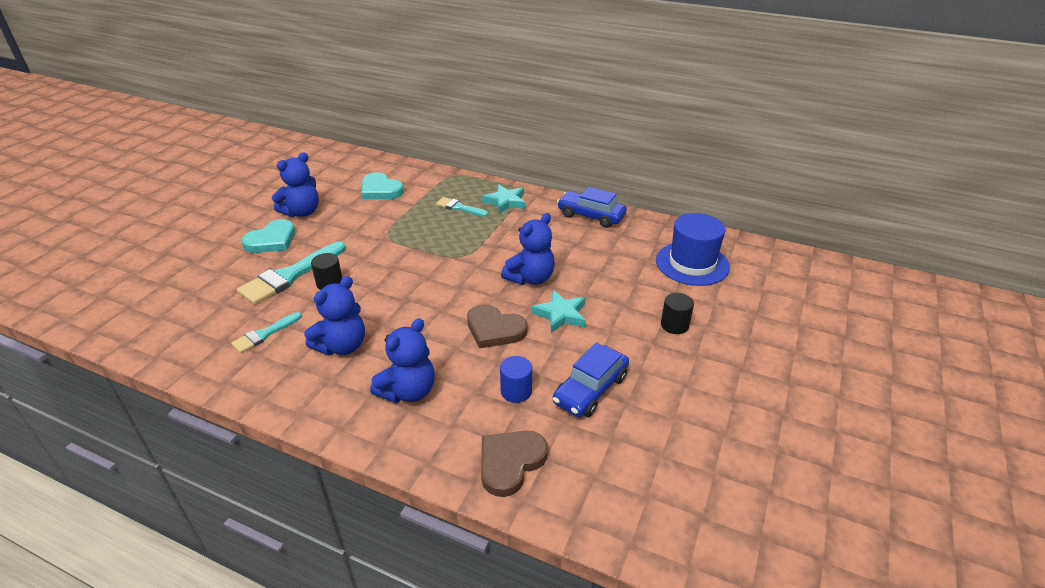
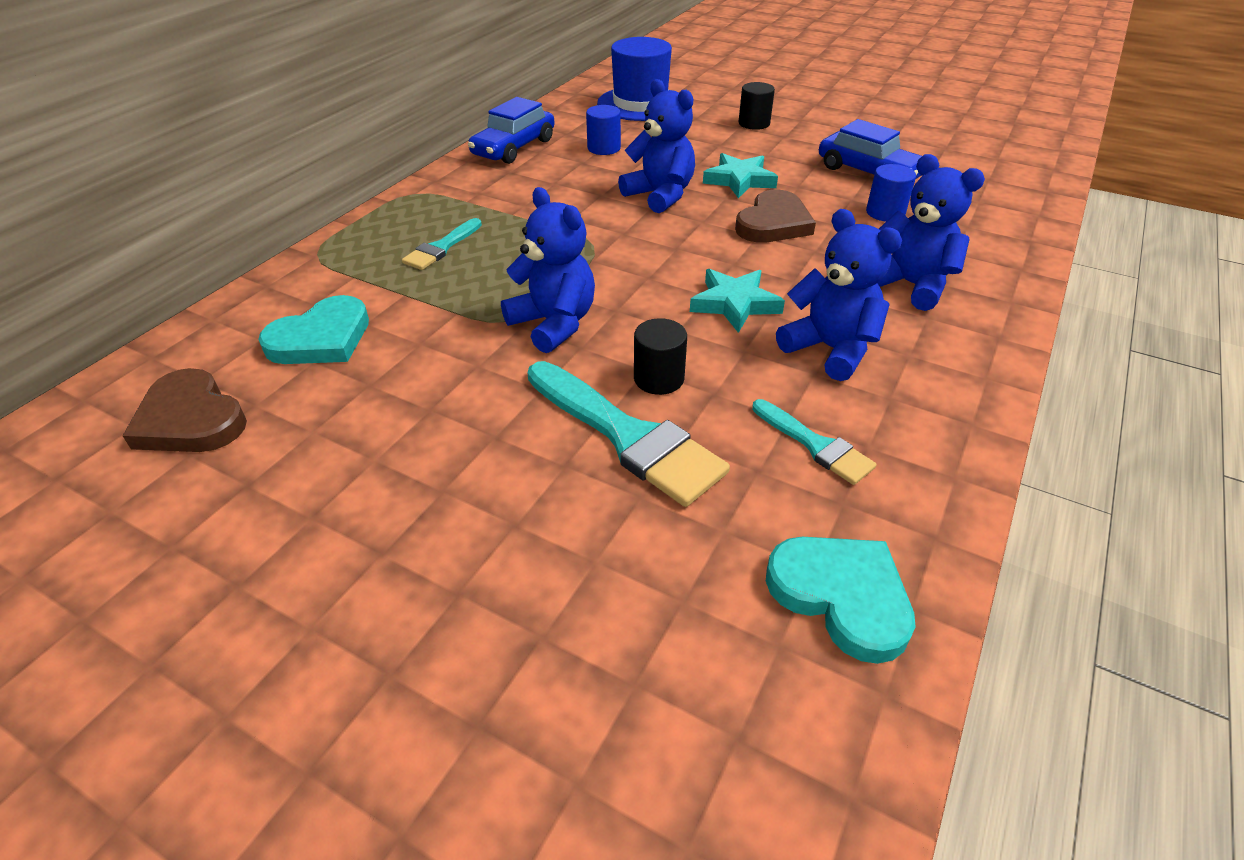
camera: 85 degrees left, 5 degrees up
turquoise heart [242,219,295,253] -> turquoise heart moved to [766,537,916,664]
blue teddy bear [272,152,319,217] -> blue teddy bear moved to [501,187,595,353]
brown heart [481,431,548,497] -> brown heart moved to [123,368,247,452]
turquoise star [482,184,525,214] -> turquoise star moved to [690,269,785,333]
none -> blue cylinder [586,105,621,155]

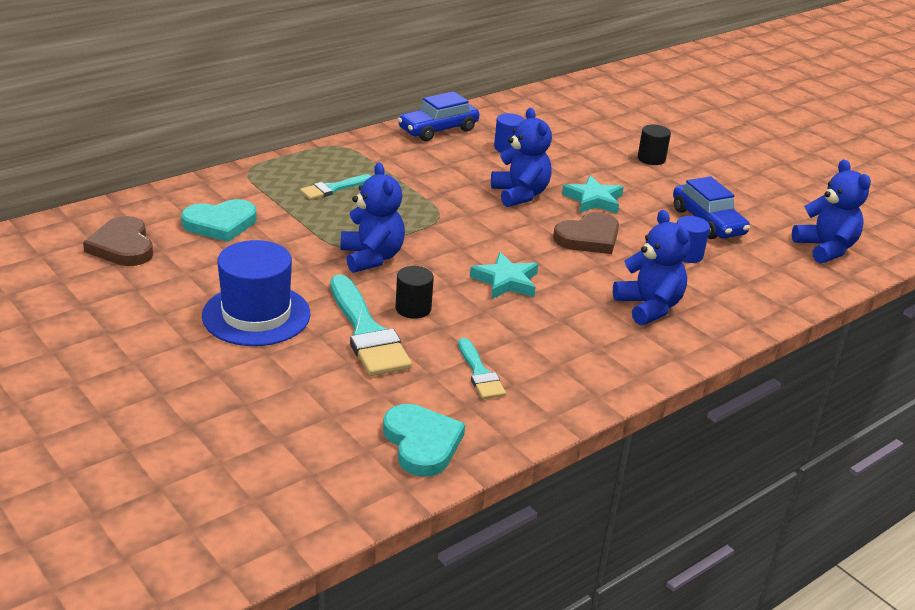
camera: 20 degrees right, 10 degrees down
blue hat [597,37,672,121] -> blue hat moved to [202,240,311,346]
blue teddy bear [776,209,902,381] -> blue teddy bear moved to [792,159,871,264]

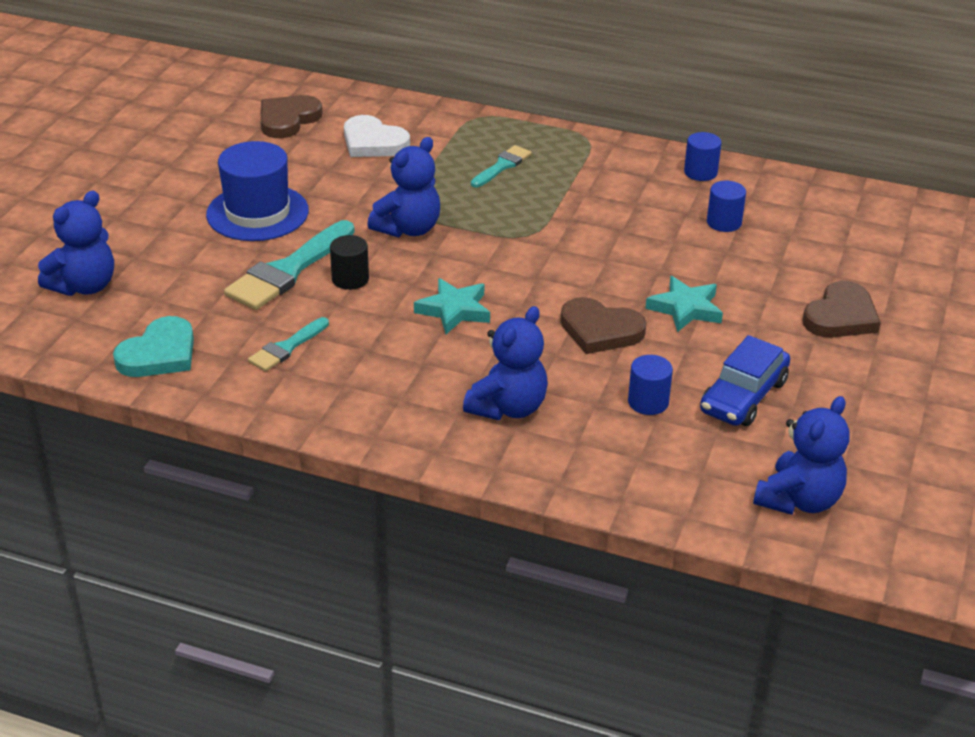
camera: 60 degrees right, 5 degrees up
turquoise heart [181,199,257,242] -> white heart [344,115,410,157]
turquoise brush [300,174,371,200] -> turquoise brush turned 105 degrees clockwise [471,145,532,187]
blue car [398,91,479,141] -> blue cylinder [684,132,722,181]
blue teddy bear [491,108,552,207] -> blue teddy bear moved to [38,191,114,296]
black cylinder [638,125,671,165] -> brown heart [803,281,881,338]

